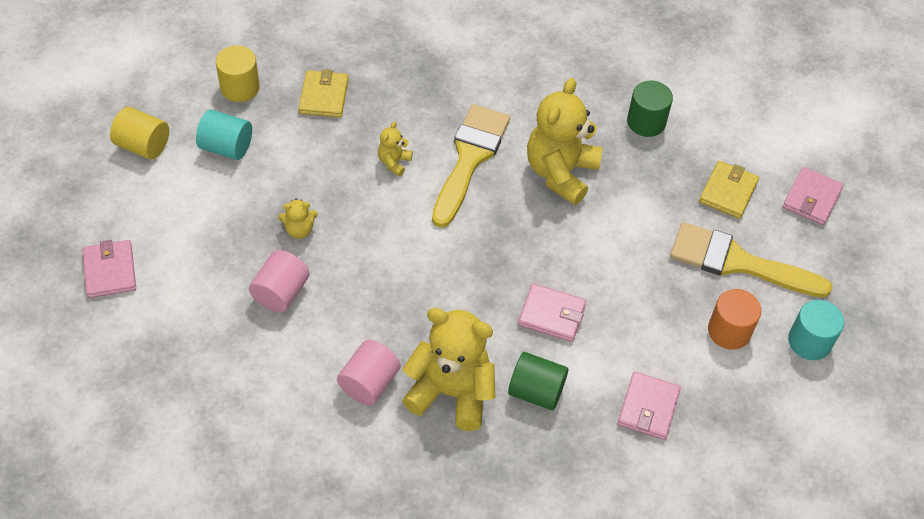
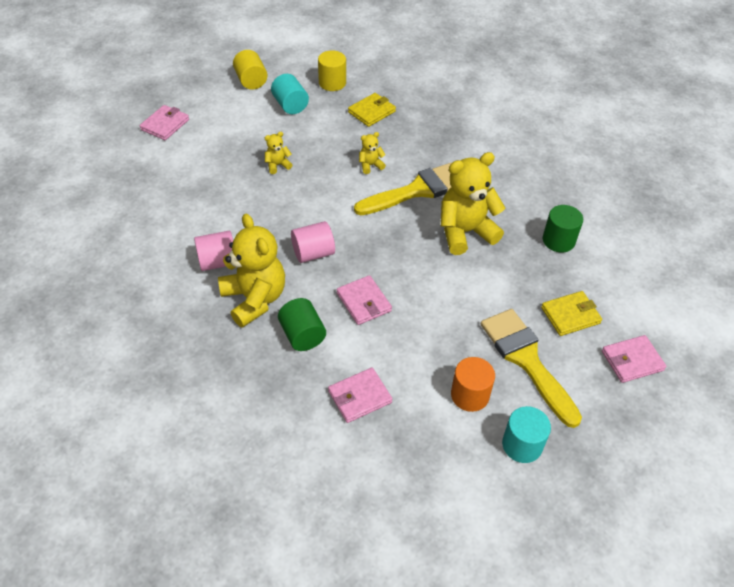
camera: 45 degrees right, 5 degrees down
pink cylinder [249,250,309,313] -> pink cylinder moved to [291,221,335,263]
yellow teddy bear [278,199,318,239] -> yellow teddy bear turned 120 degrees clockwise [265,132,292,174]

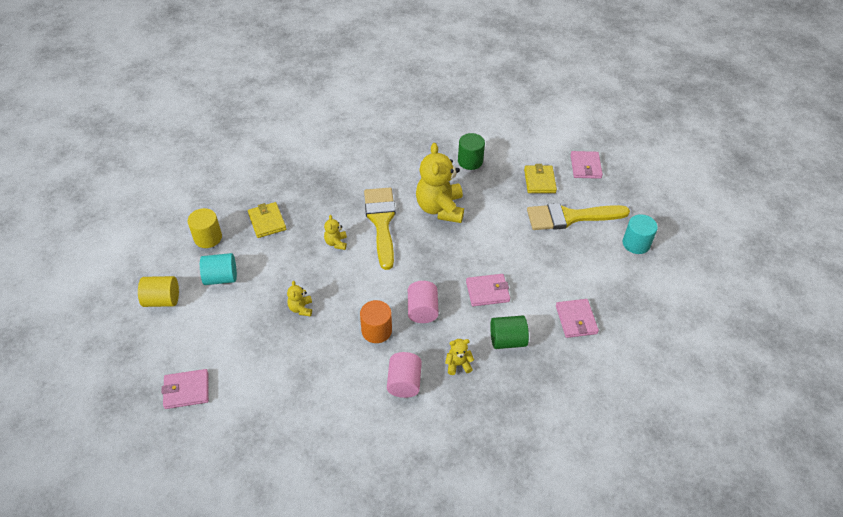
camera: 70 degrees left, 0 degrees up
pink wallet [140,105,189,140] -> pink wallet turned 60 degrees counterclockwise [161,369,209,409]
yellow teddy bear [218,214,285,328] -> yellow teddy bear [445,339,474,375], size x0.44
orange cylinder [451,357,495,412] -> orange cylinder moved to [360,300,392,343]

